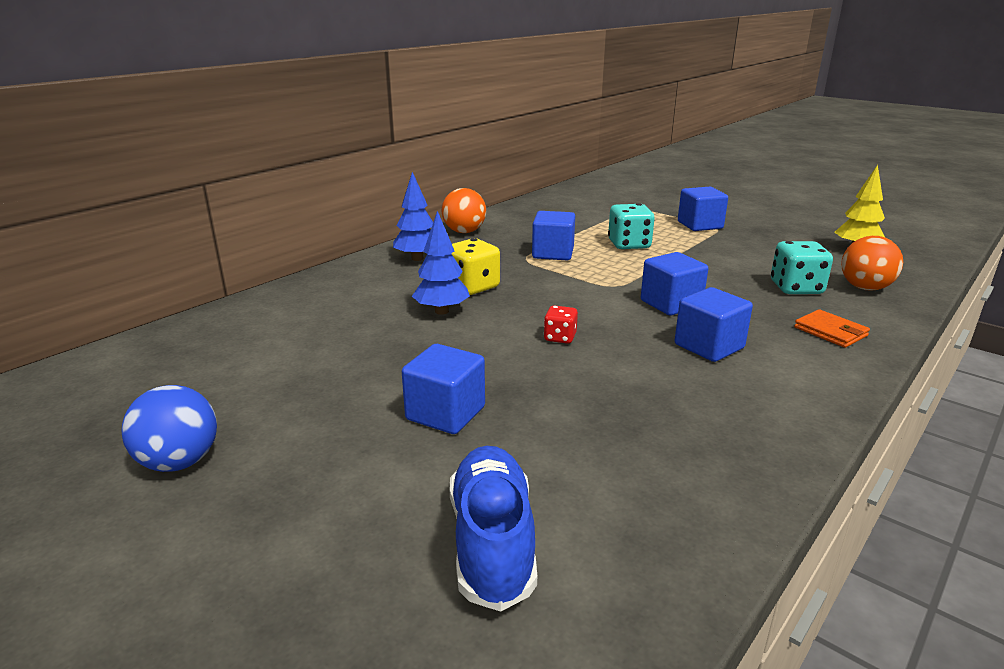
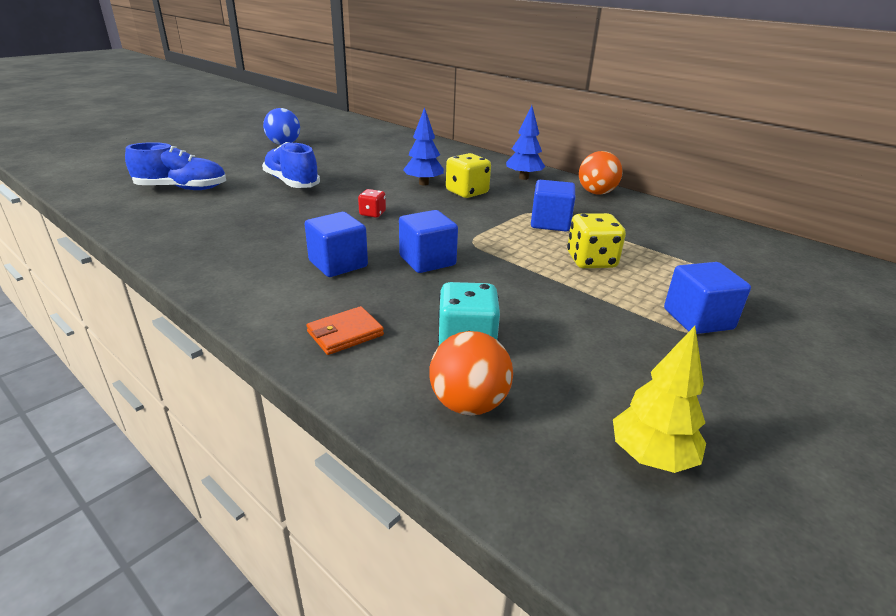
camera: 90 degrees right, 5 degrees up
blue cube [402,344,485,434] -> blue shoe [262,142,320,188]
turquoise dice [608,203,655,249] -> yellow dice [567,213,626,268]

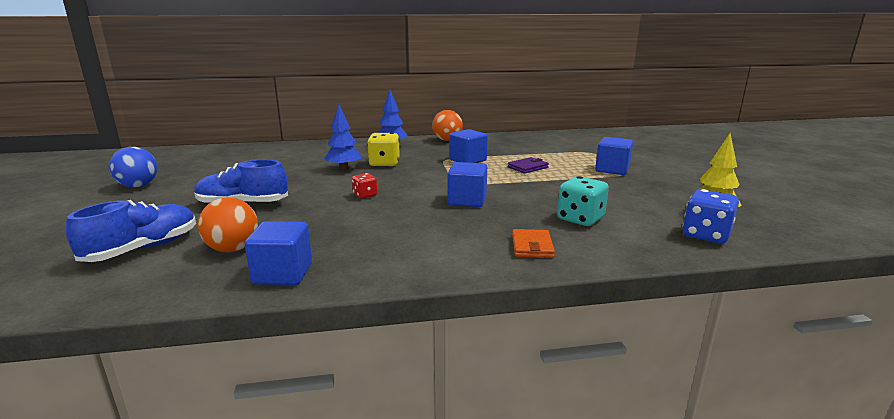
camera: 50 degrees left, 10 degrees down
blue cube [305,212,368,277] -> blue cube moved to [244,221,312,285]
orange ball [429,331,513,415] -> orange ball moved to [198,197,258,252]
yellow dice [567,213,626,268] -> purple wallet [508,157,549,174]
none -> blue dice [682,189,739,244]

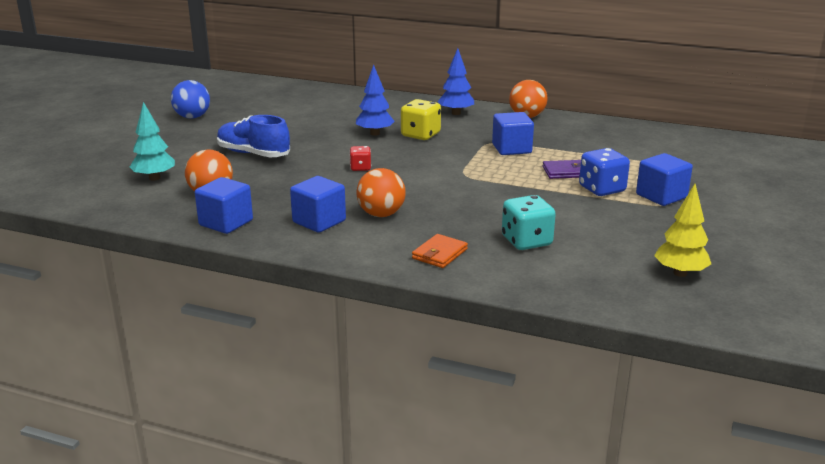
camera: 30 degrees right, 5 degrees up
blue shoe [66,200,196,262] -> turquoise tree [130,102,175,181]
blue cube [448,162,487,207] -> blue cube moved to [290,176,346,233]
blue dice [682,189,739,244] -> blue dice moved to [579,148,630,196]
none -> orange ball [356,168,406,217]

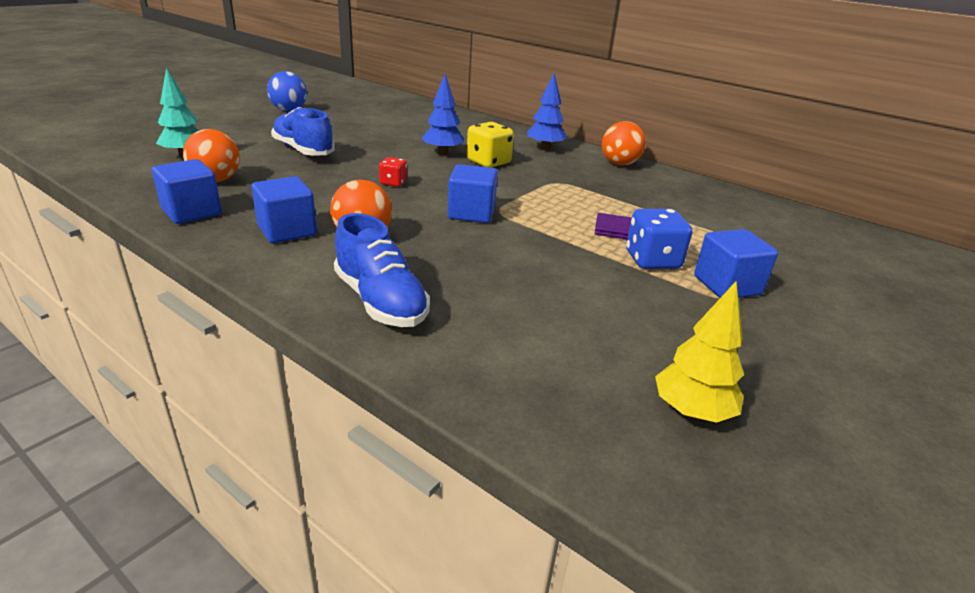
camera: 15 degrees right, 5 degrees up
orange wallet [412,234,468,268] -> blue shoe [334,213,430,327]
blue cube [492,112,534,155] -> blue cube moved to [448,164,498,223]
turquoise dice [502,195,556,250] -> none

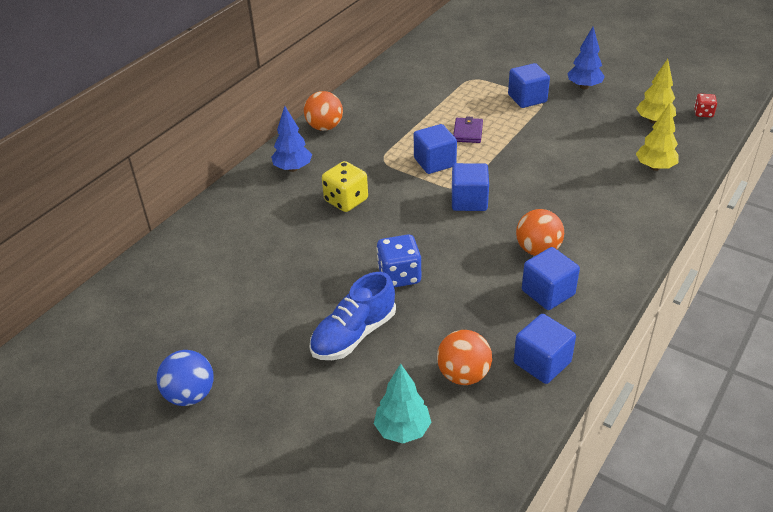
camera: 90 degrees left, 10 degrees up
blue shoe [334,213,430,327] -> none
red dice [379,157,407,187] -> red dice moved to [694,94,717,117]
blue tree [422,74,464,155] -> blue tree moved to [567,27,605,89]
blue dice [626,209,692,269] -> blue dice moved to [376,235,421,288]
none -> blue cube [414,124,457,174]
none -> yellow tree [636,103,679,171]

